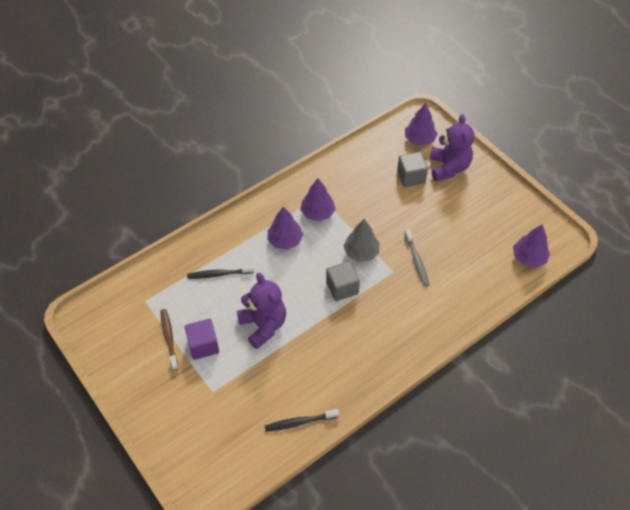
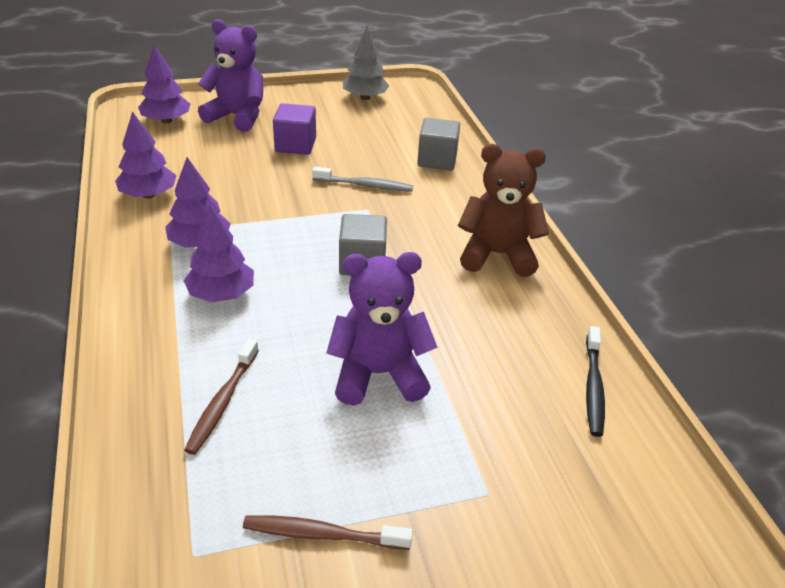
camera: 70 degrees left, 15 degrees down
purple cube [185,319,219,360] -> purple cube moved to [273,103,316,155]
black toothbrush [187,265,254,279] -> brown toothbrush [184,339,259,455]
grey tree [343,219,380,262] -> grey tree moved to [343,26,389,100]
grey cube [397,152,428,187] -> grey cube moved to [417,118,460,170]
purple tree [513,224,550,268] -> purple tree moved to [115,111,177,198]
none -> brown teddy bear [458,144,549,277]

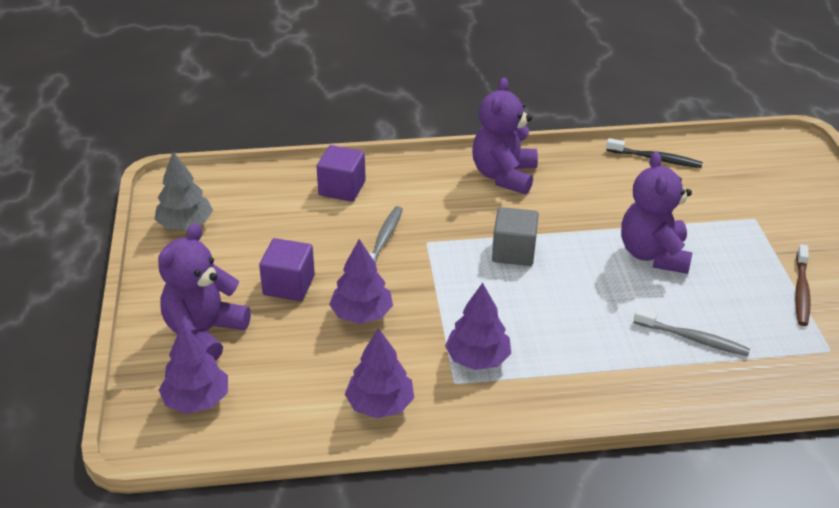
camera: 80 degrees left, 0 degrees up
purple tree [184,205,254,302] -> purple tree moved to [329,239,393,324]
brown toothbrush [184,339,259,455] -> grey toothbrush [634,309,750,356]
grey cube [417,118,460,170] -> purple cube [317,145,366,202]
brown teddy bear [458,144,549,277] -> purple teddy bear [472,78,538,195]

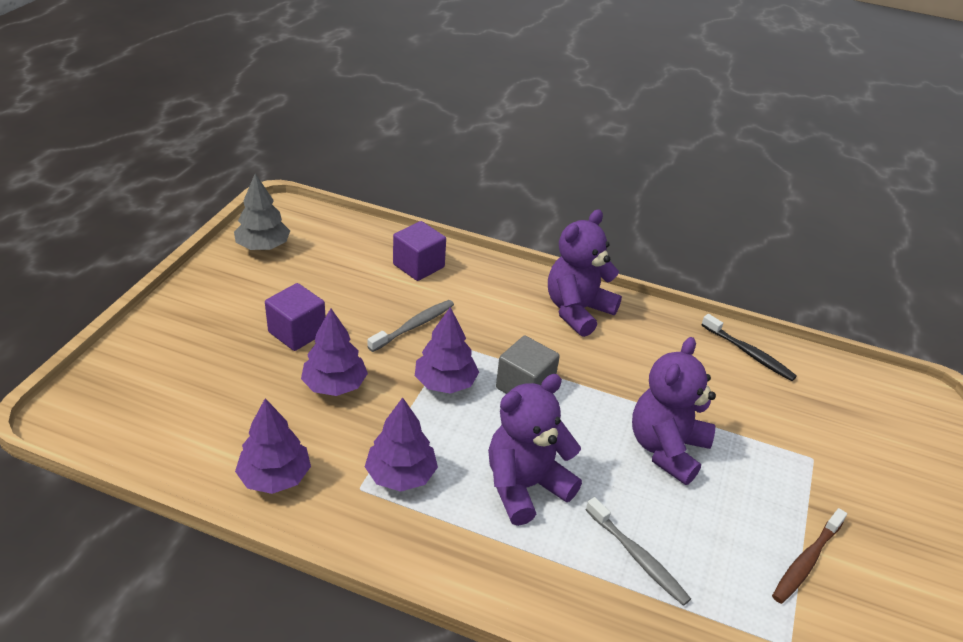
camera: 25 degrees right, 0 degrees up
purple teddy bear [158,223,251,361] -> purple teddy bear moved to [488,374,582,526]
purple tree [159,323,228,414] -> purple tree moved to [415,307,479,394]

